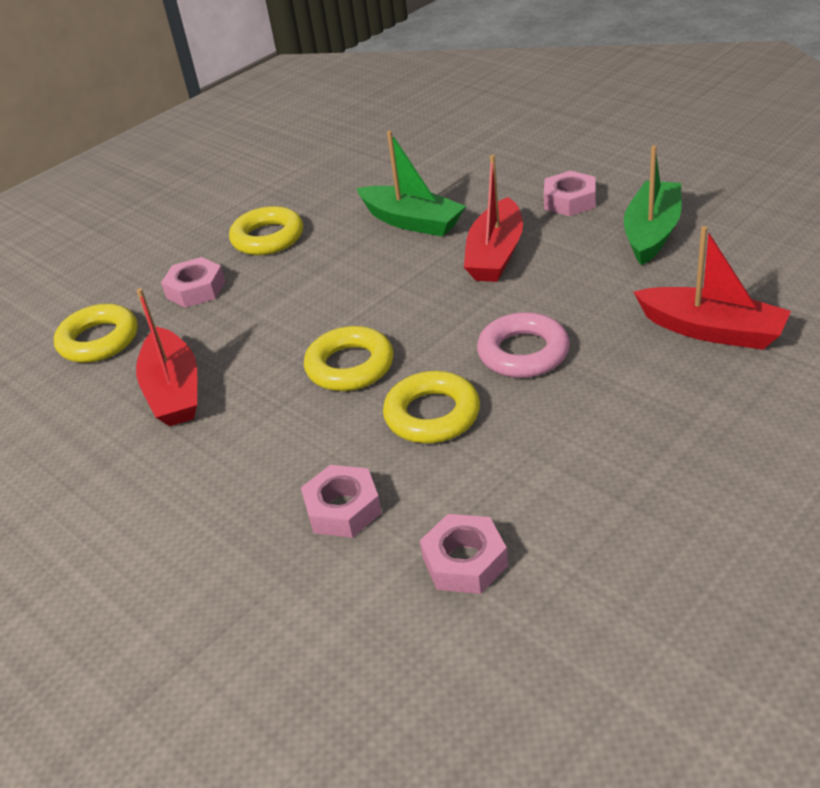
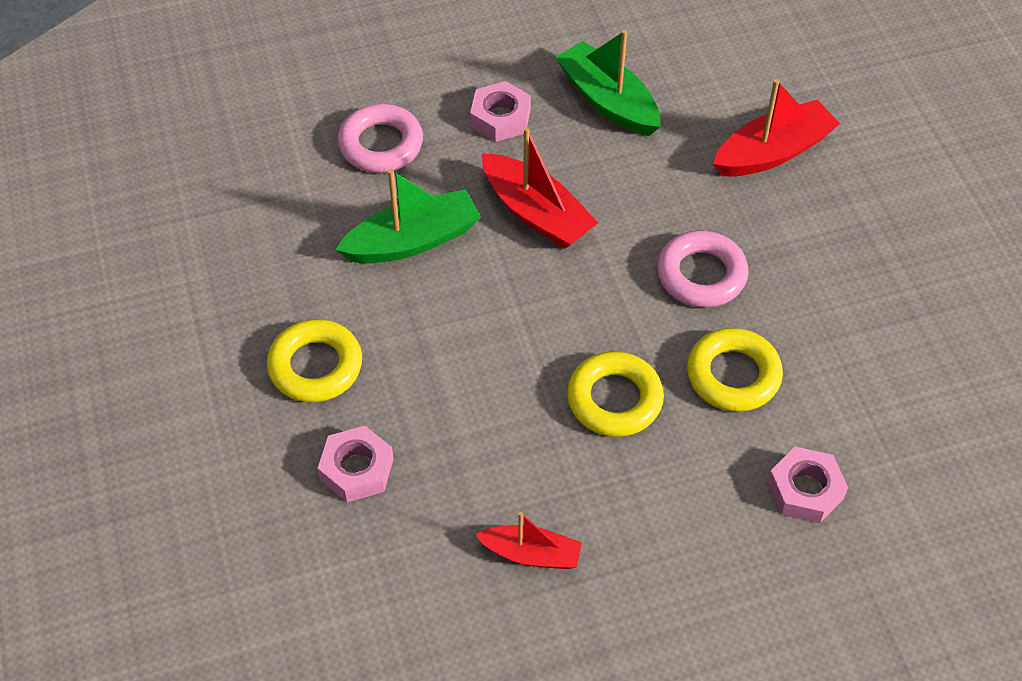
camera: 65 degrees left, 15 degrees up
yellow ring [54,304,138,363] -> none
red boat [136,288,197,426] -> red boat [475,512,582,569], size x0.63
pink nut [420,514,508,594] -> none
none -> pink ring [337,104,423,173]

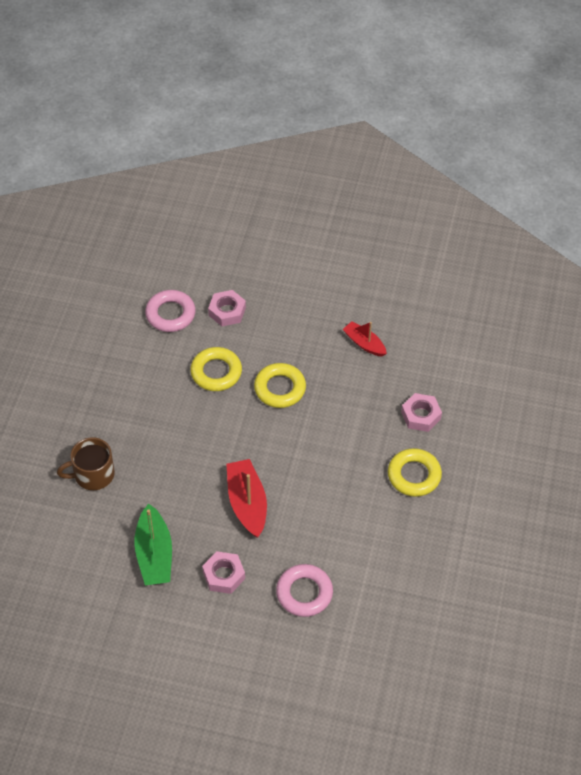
camera: 150 degrees left, 0 degrees up
green boat [335,169,481,264] -> none
pink ring [657,230,749,308] -> pink ring moved to [145,290,196,332]
red boat [713,79,840,177] -> brown mug [57,437,115,490]

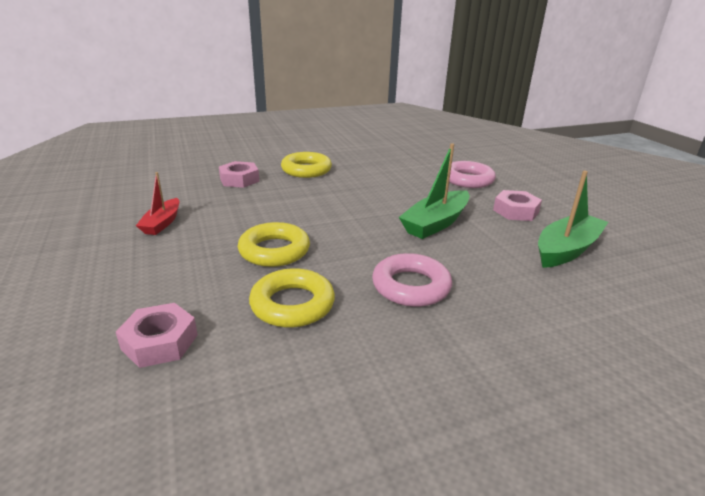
camera: 125 degrees left, 25 degrees down
brown mug [57,437,115,490] -> none
pink ring [145,290,196,332] -> pink ring moved to [372,253,452,307]
red boat [226,459,267,538] -> green boat [399,143,470,239]

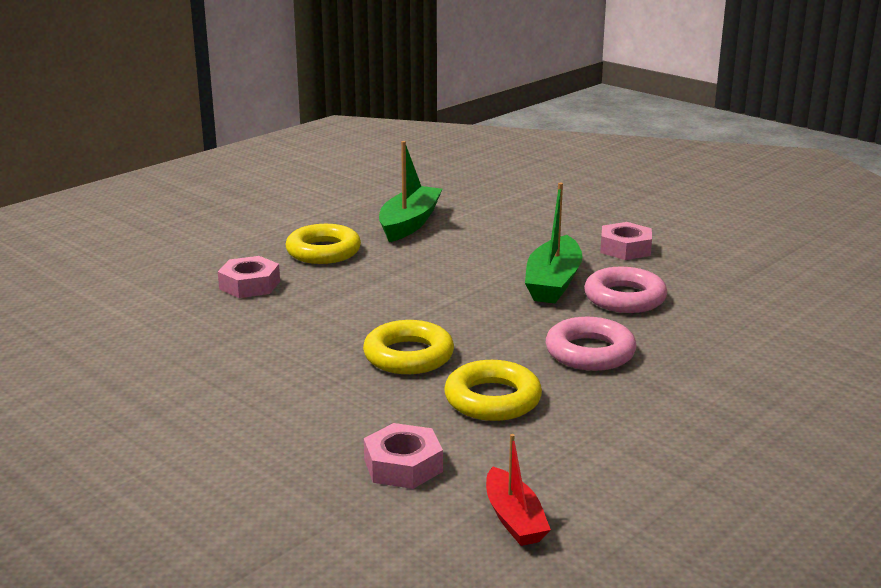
camera: 25 degrees left, 5 degrees down
red boat [136,172,179,235] -> red boat moved to [486,434,551,546]
pink ring [449,161,496,188] -> pink ring moved to [584,267,667,313]
green boat [538,171,608,268] -> green boat moved to [379,141,442,242]

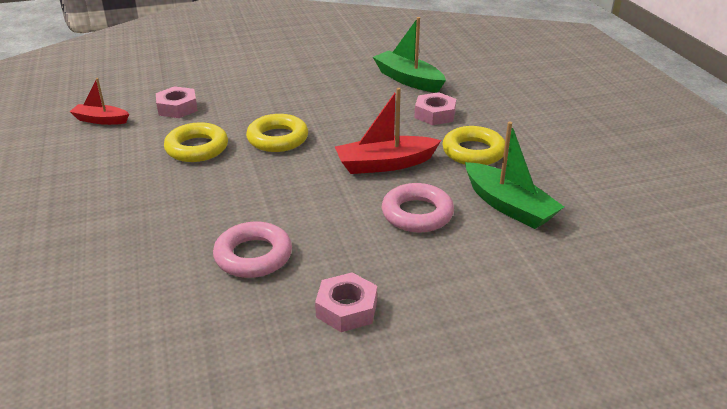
camera: 120 degrees right, 10 degrees up
green boat [525,183,583,303] -> green boat moved to [373,17,446,92]
pink ring [546,317,637,371] -> pink ring moved to [382,183,454,232]
none -> red boat [335,88,441,174]

